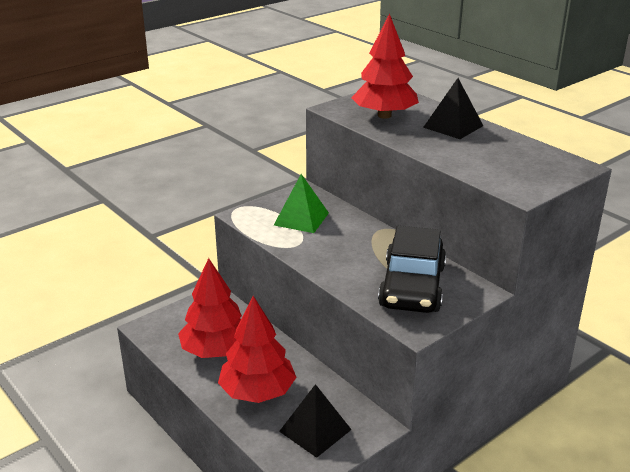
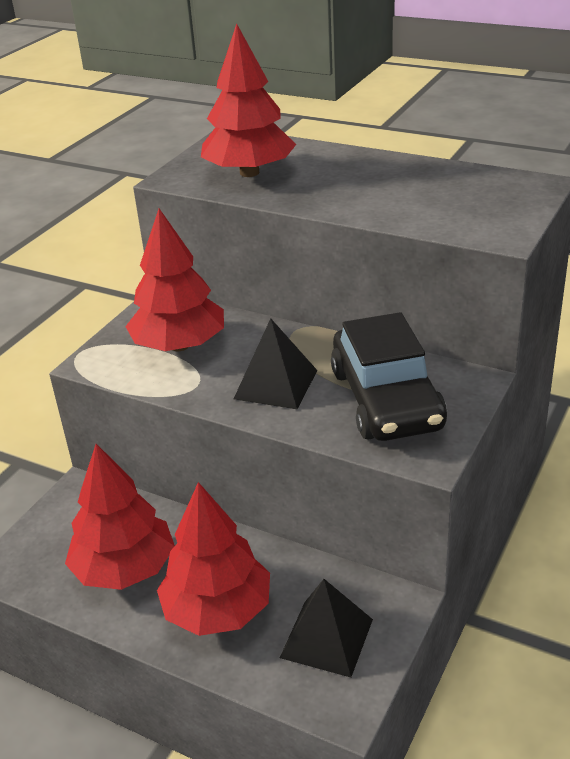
camera: 20 degrees left, 5 degrees up
green pyramid [274,174,329,233] -> red tree [125,209,224,351]
black pyramid [423,78,483,139] -> black pyramid moved to [234,318,317,409]

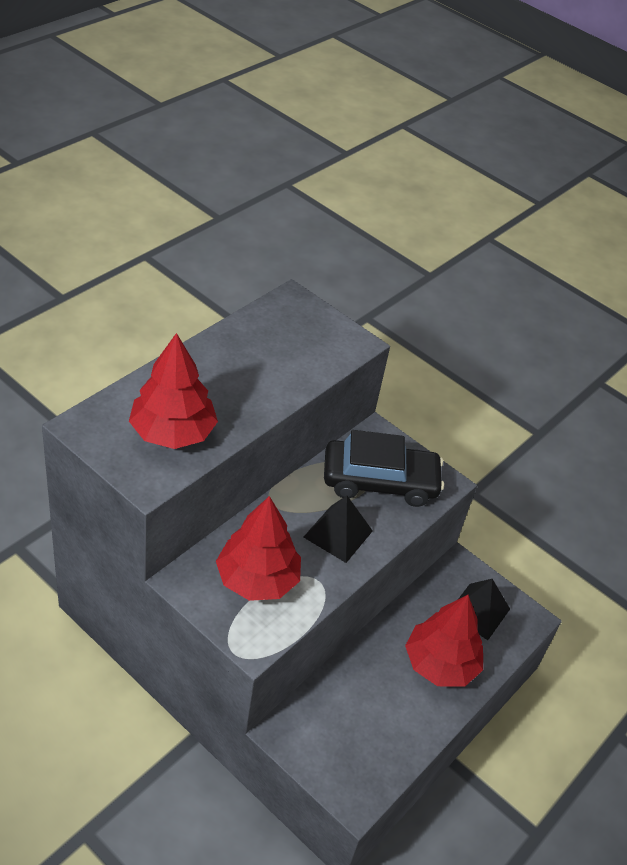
camera: 85 degrees left, 10 degrees up
red tree [65,444,175,590] -> none

